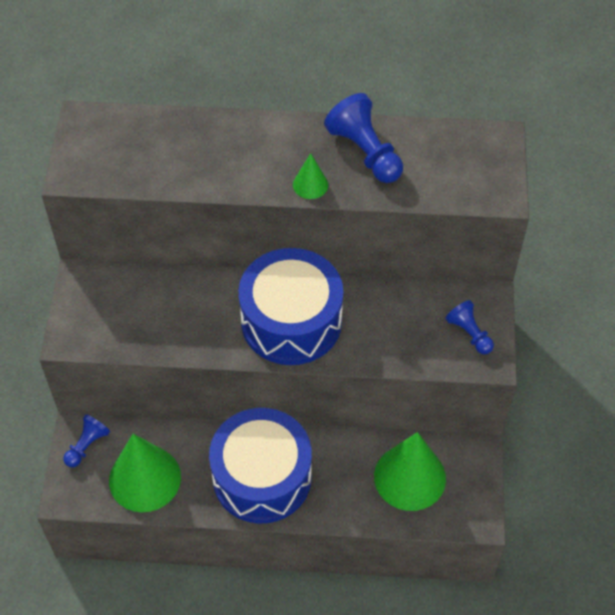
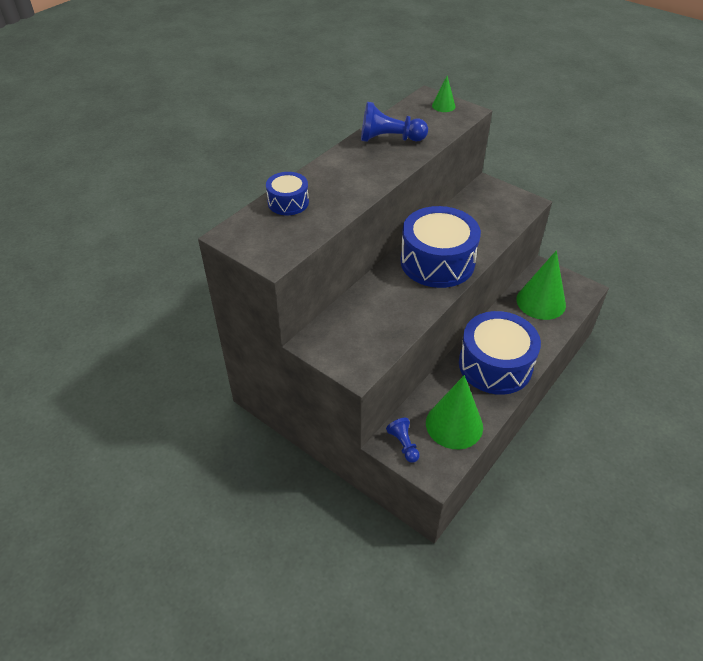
camera: 55 degrees left, 10 degrees down
green cone [293,153,328,199] -> green cone moved to [432,76,455,112]
blue pawn [445,300,494,354] -> none
none -> blue drum [266,172,309,215]

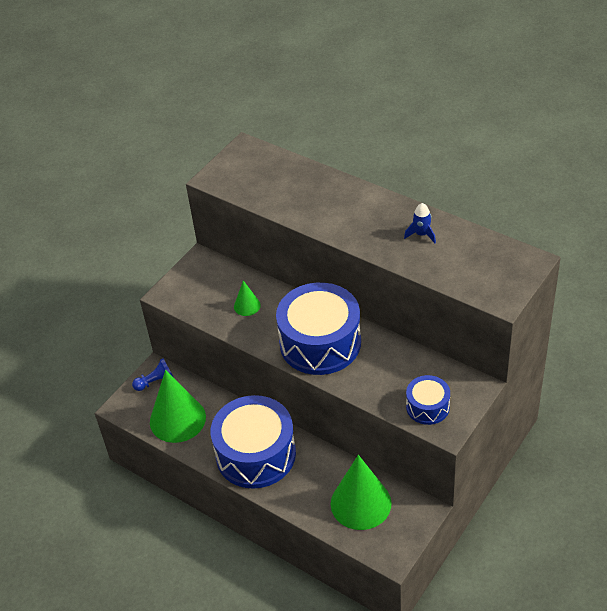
camera: 90 degrees right, 0 degrees up
blue drum [266,172,309,215] -> blue drum moved to [406,375,450,425]
blue pawn [361,102,428,142] -> blue rocket [404,203,436,243]
green cone [432,76,455,112] -> green cone moved to [234,281,261,316]

